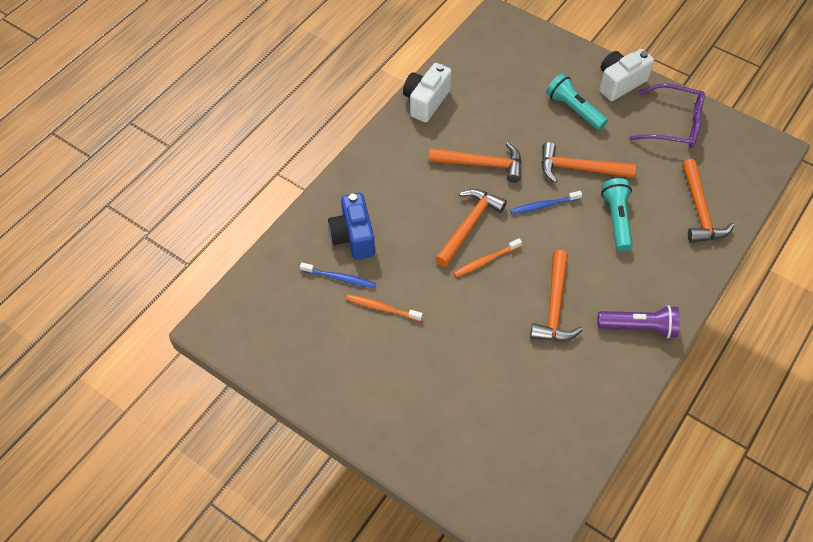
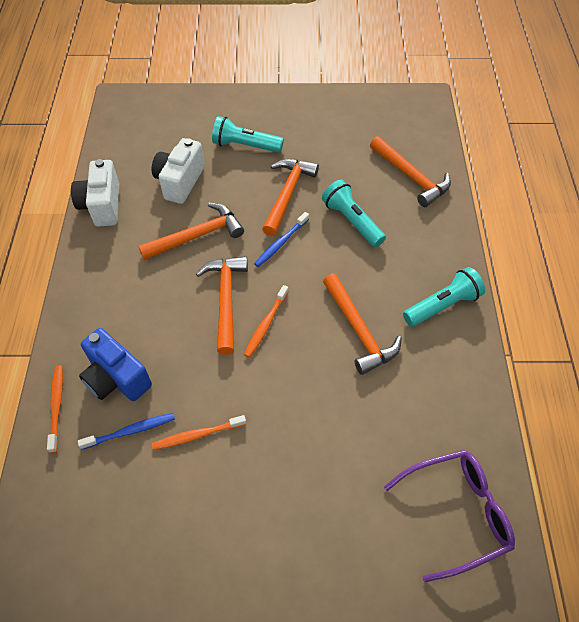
camera: 35 degrees left, 0 degrees up
orange hammer [541,142,636,183] -> orange hammer turned 135 degrees clockwise [262,159,319,236]
purple flashlight [598,305,680,338] -> turquoise flashlight [403,267,485,327]
white camera [599,49,654,101] -> white camera moved to [152,138,205,204]
purple glasses [629,83,705,148] -> purple glasses moved to [384,450,515,582]
none -> orange toothbrush [47,365,63,453]

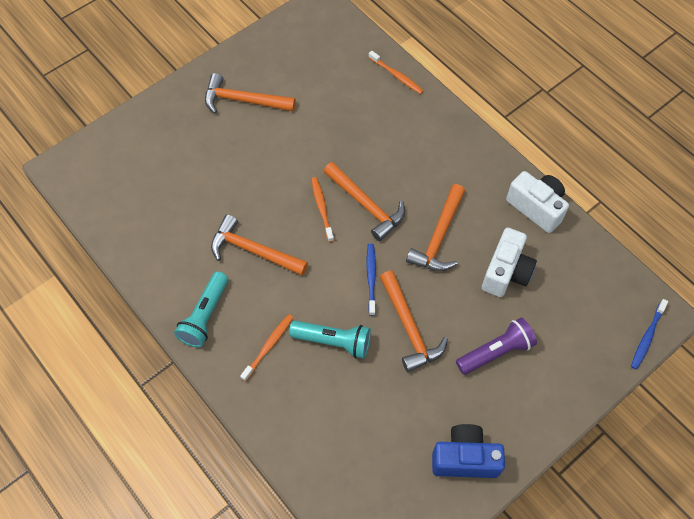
camera: 140 degrees right, 5 degrees up
blue toothbrush [78,413,175,450] -> blue toothbrush moved to [631,299,668,369]
blue camera [79,328,152,401] -> blue camera moved to [432,424,505,478]
white camera [152,138,205,204] -> white camera turned 45 degrees clockwise [482,228,537,297]
orange toothbrush [152,415,246,450] -> orange toothbrush moved to [240,314,294,382]
turquoise flashlight [212,116,284,153] -> purple flashlight [456,317,537,375]
orange hammer [370,136,451,207] -> orange hammer moved to [205,73,296,114]
purple glasses [384,450,515,582] -> none

